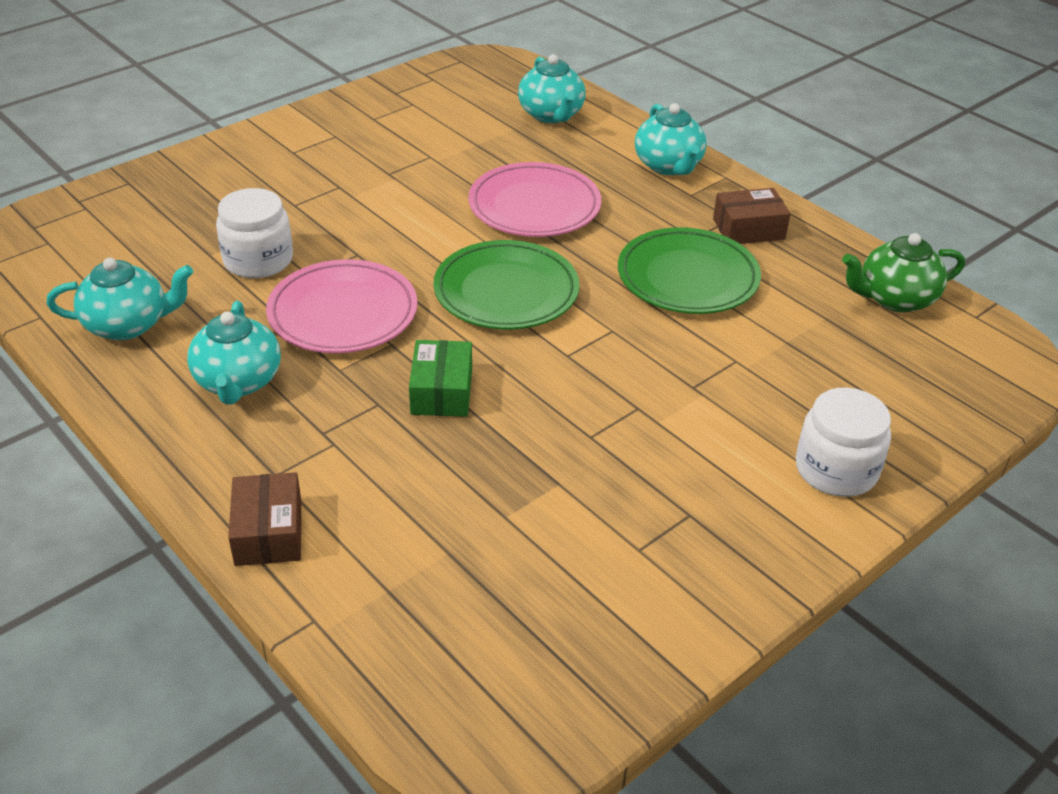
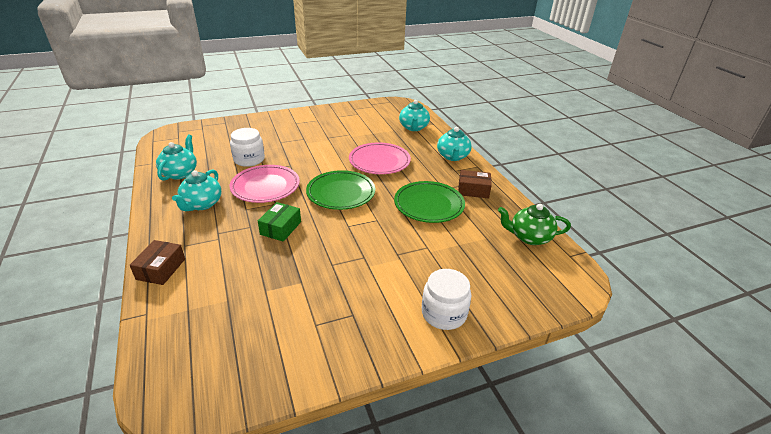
camera: 20 degrees right, 5 degrees down
turquoise teapot [46,258,193,340] -> turquoise teapot turned 90 degrees counterclockwise [156,134,197,181]

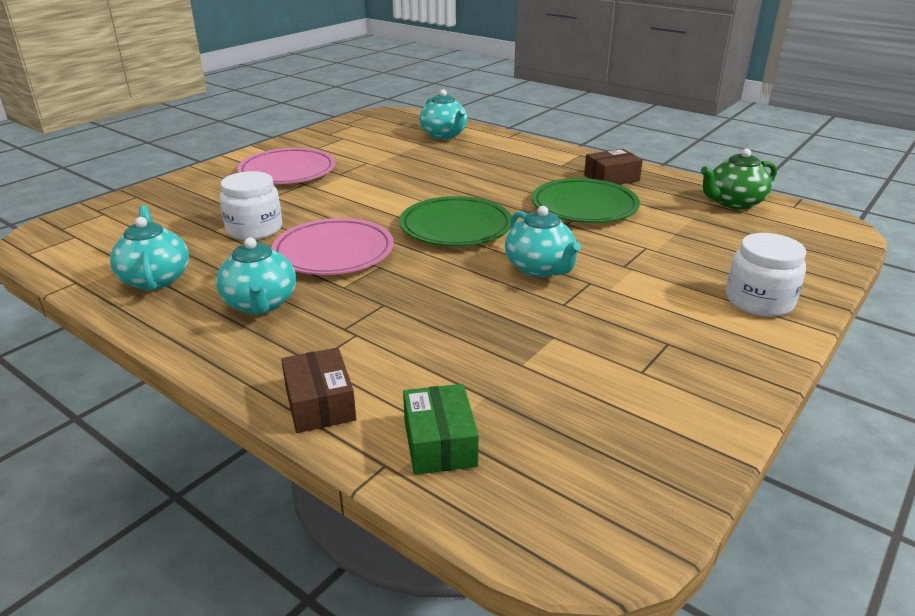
camera: 30 degrees left, 5 degrees down
green box [258,202,301,242] -> green box moved to [403,384,479,475]
pink plate [349,142,411,174] -> pink plate moved to [237,148,336,184]
turquoise teapot [437,127,472,161] -> turquoise teapot moved to [505,206,581,277]

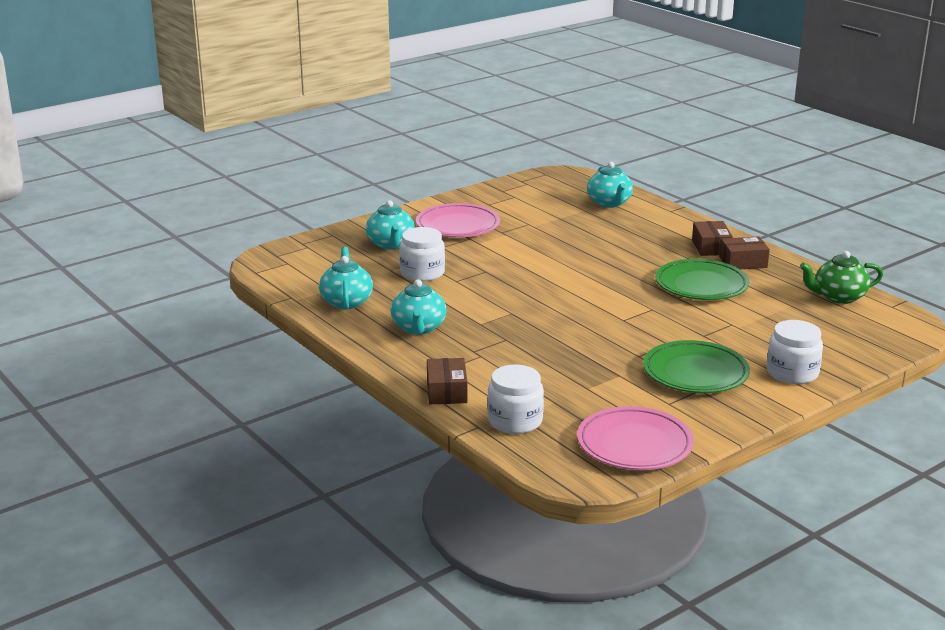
camera: 15 degrees right, 5 degrees down
pink plate [271,218,394,275] -> pink plate moved to [577,406,694,470]
green plate [400,196,512,246] -> green plate moved to [643,340,750,393]
green box [403,384,479,475] -> white jar [487,365,544,434]
turquoise teapot [505,206,581,277] -> turquoise teapot moved to [366,200,415,249]
none -> brown box [692,221,733,256]

